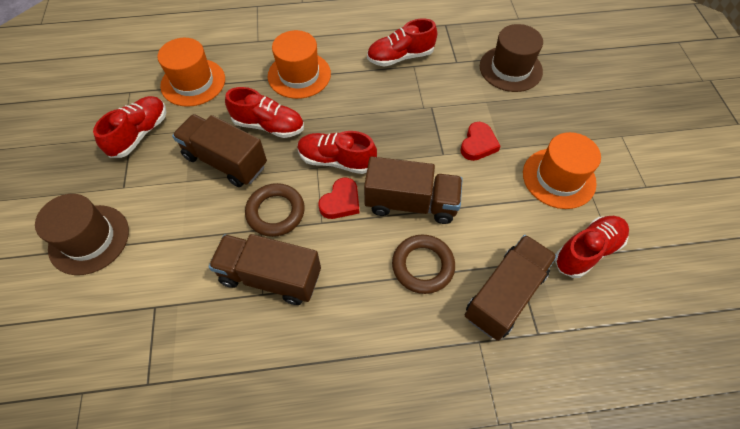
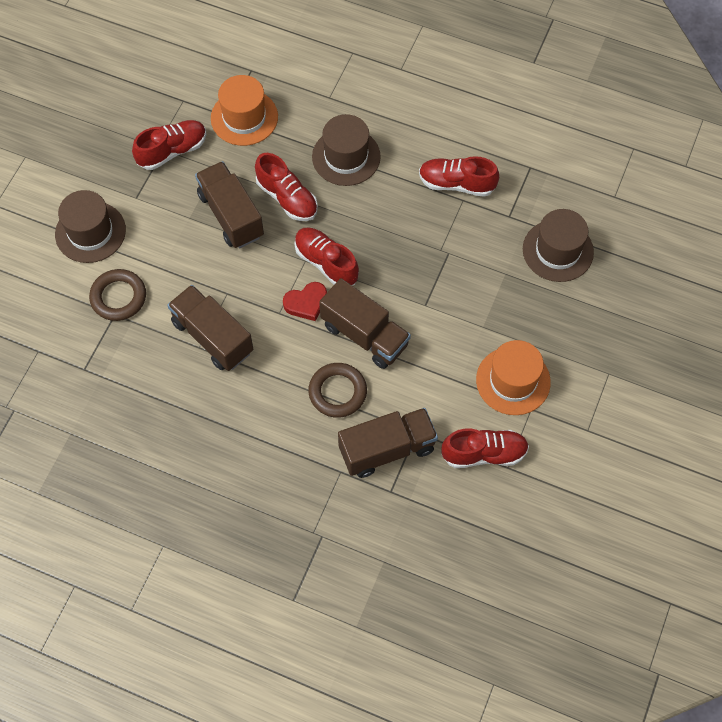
camera: 30 degrees right, 5 degrees up
brown ring [245,183,305,237] -> brown ring moved to [89,269,146,321]
orange hat [268,30,331,99] -> brown hat [312,114,381,186]
red heart [460,122,501,161] -> none

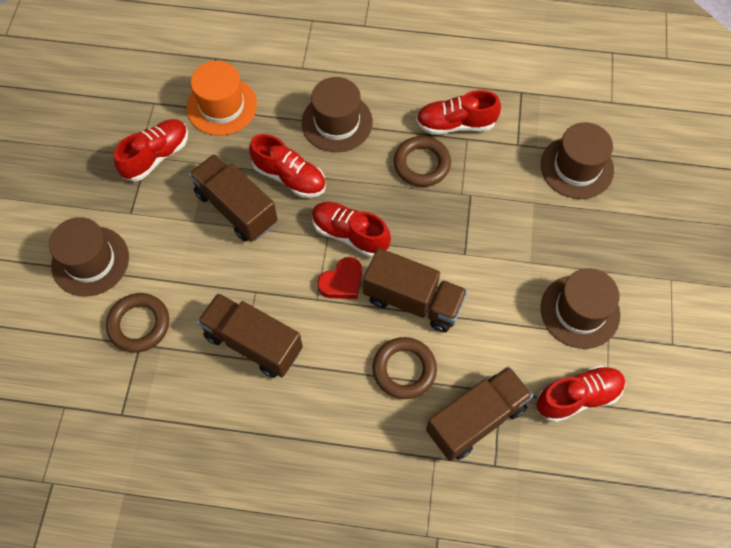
camera: 15 degrees left, 0 degrees up
orange hat [476,340,551,415] -> brown hat [540,268,620,349]
none -> brown ring [394,136,451,187]

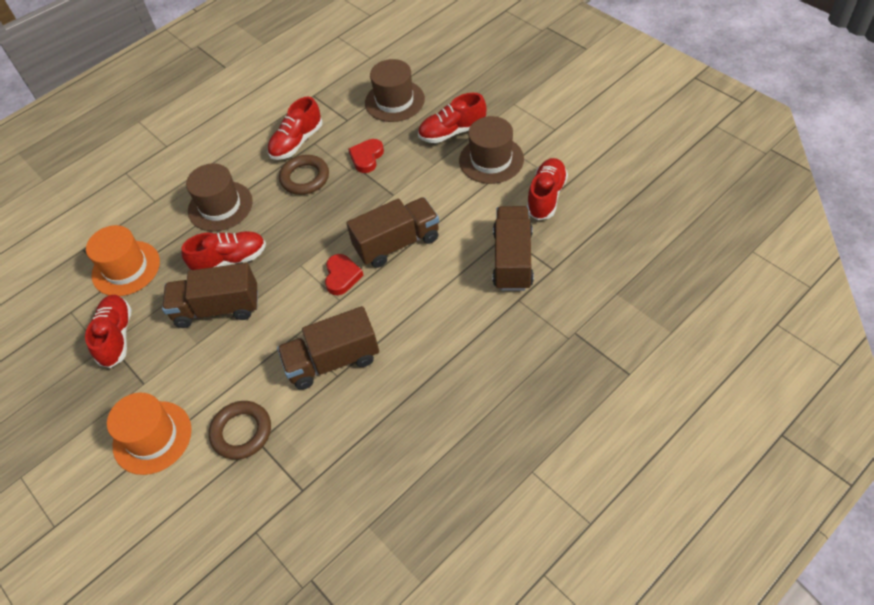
camera: 45 degrees left, 10 degrees down
brown hat [49,217,129,297] -> orange hat [107,393,192,475]
red shoe [312,202,391,258] -> red shoe moved to [418,93,487,143]
brown ring [372,337,437,399] -> none
none -> red heart [348,139,384,173]

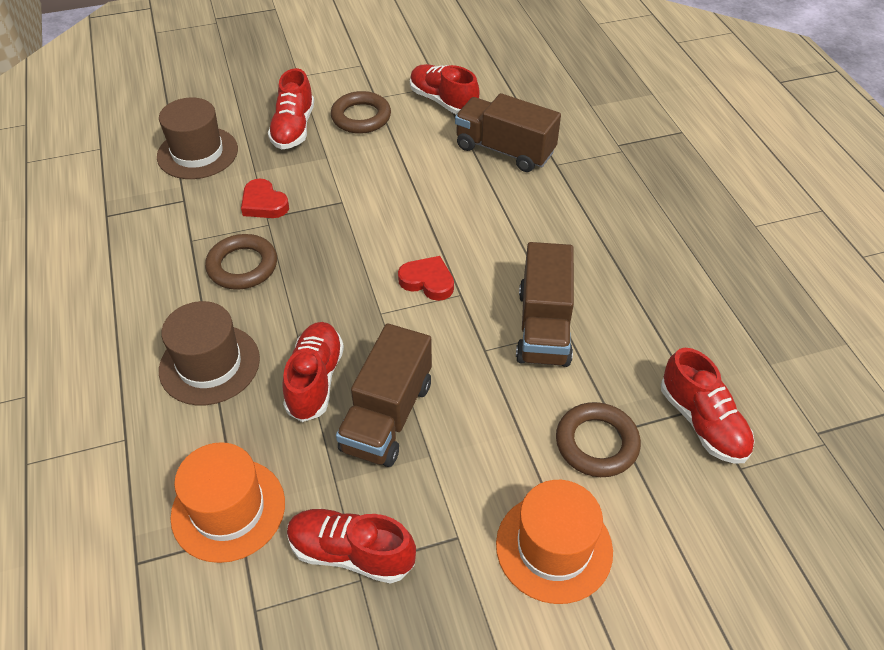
camera: 70 degrees left, 5 degrees down
red shoe [267,97,322,160] -> red shoe moved to [661,348,755,464]
brown truck [346,197,439,268] -> none
brown hat [459,116,524,184] -> brown ring [331,91,391,134]

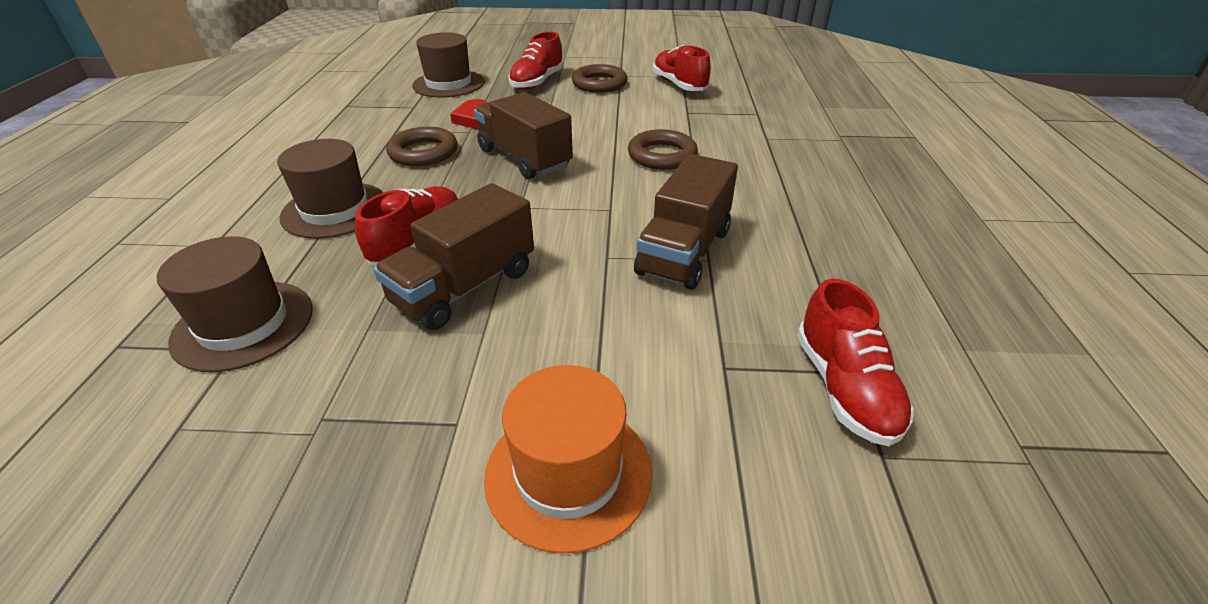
camera: 20 degrees right, 10 degrees down
orange hat [170,442,285,563] -> brown hat [157,236,313,372]
red shoe [287,509,416,584] -> none
red heart [398,256,454,301] -> none
brown truck [455,93,561,172] -> brown truck moved to [474,92,573,179]
brown ring [556,402,641,477] -> brown ring moved to [628,129,698,170]

